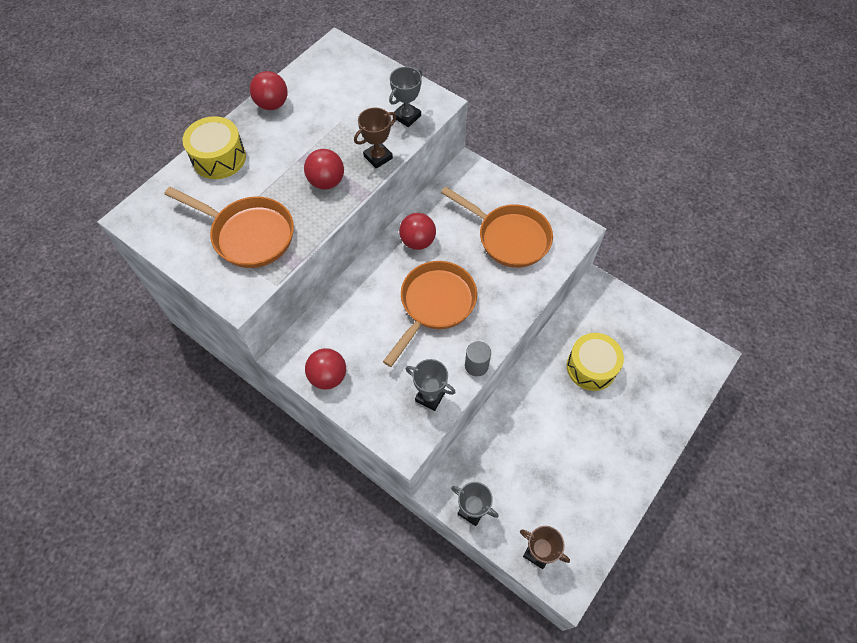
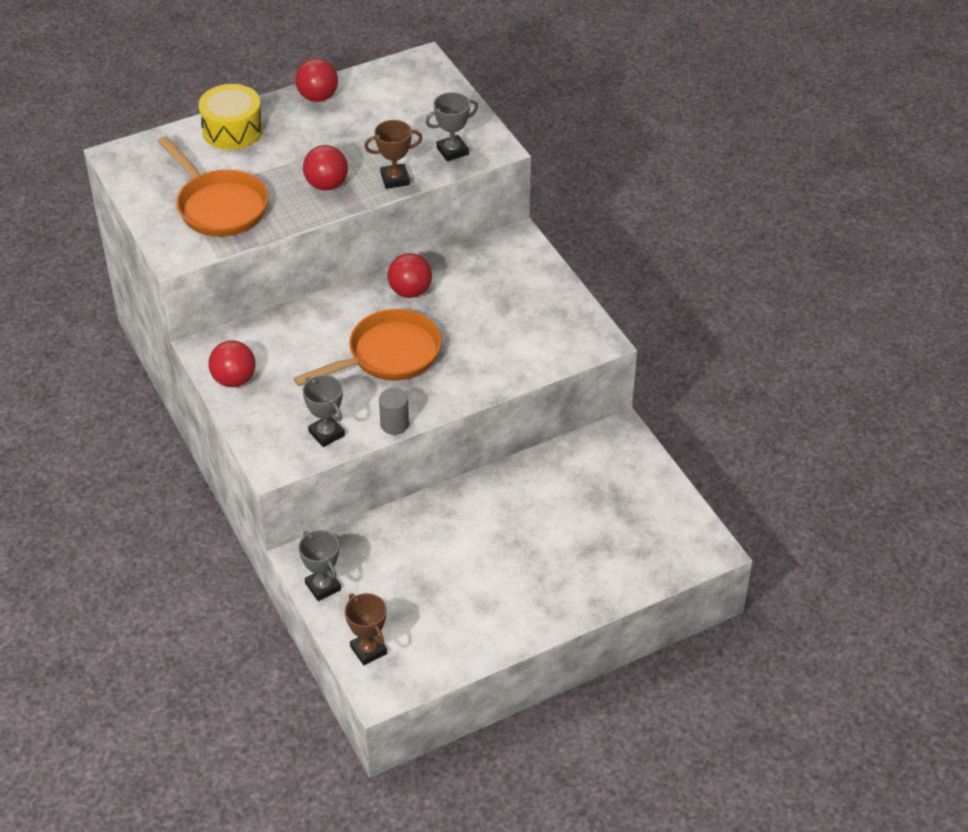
camera: 25 degrees right, 15 degrees down
orange pan [441,187,553,268] -> none
yellow drum [567,333,624,391] -> none

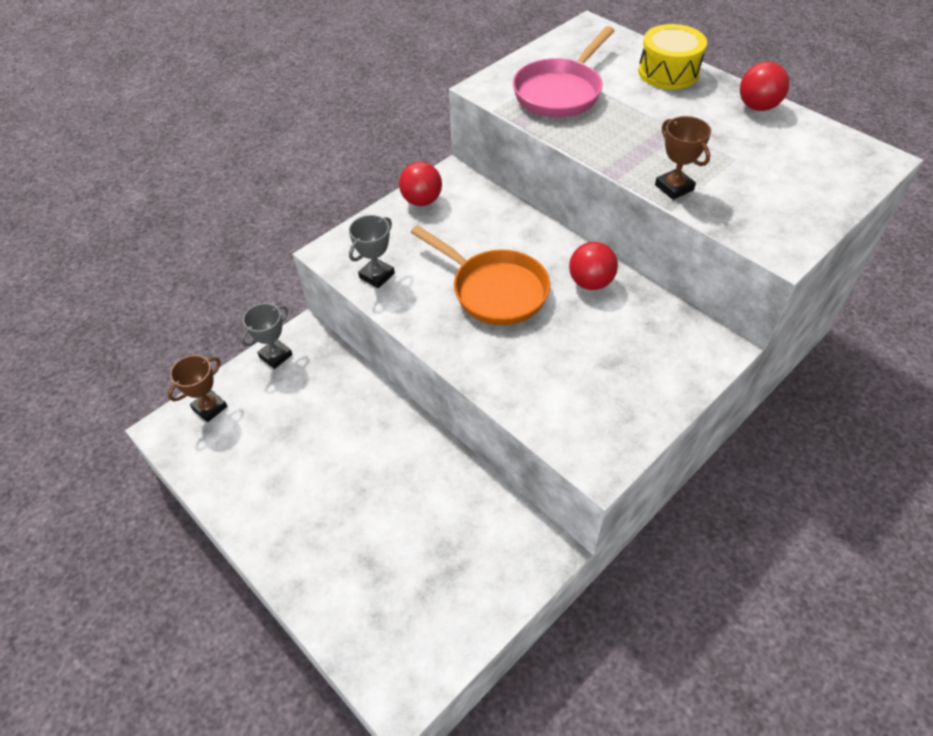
camera: 75 degrees right, 5 degrees up
orange pan [158,136,268,237] -> pink pan [513,26,615,118]
red ball [303,145,348,191] -> none
grey cylinder [379,388,409,435] -> none
grey trophy [425,92,478,161] -> none

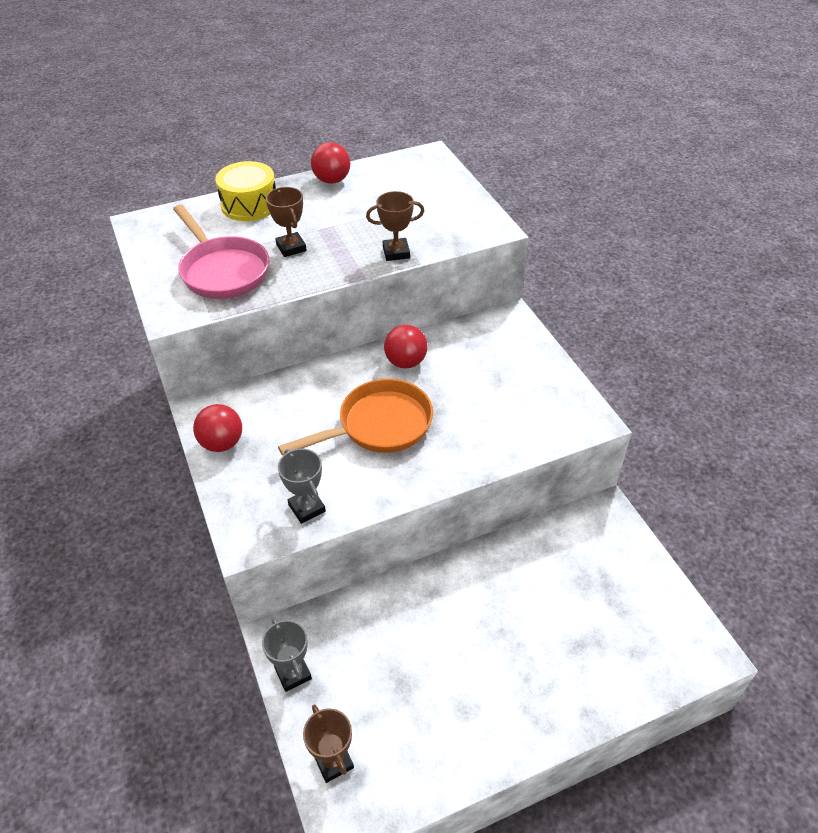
camera: 70 degrees left, 5 degrees down
none -> brown trophy [266,187,307,257]

